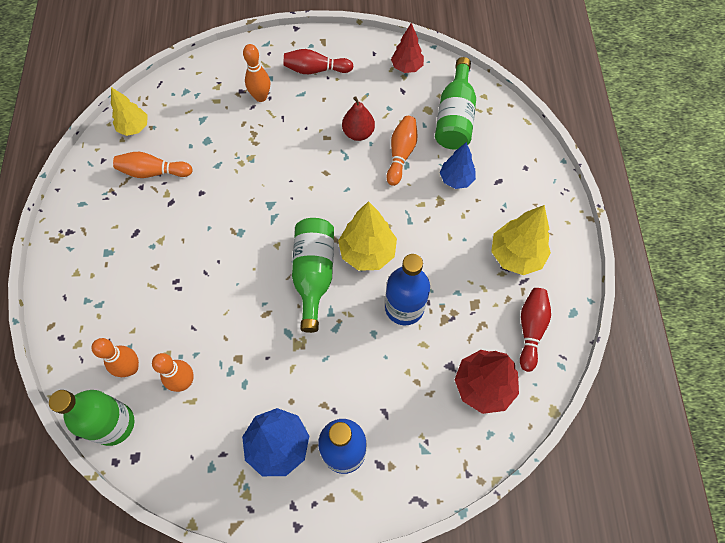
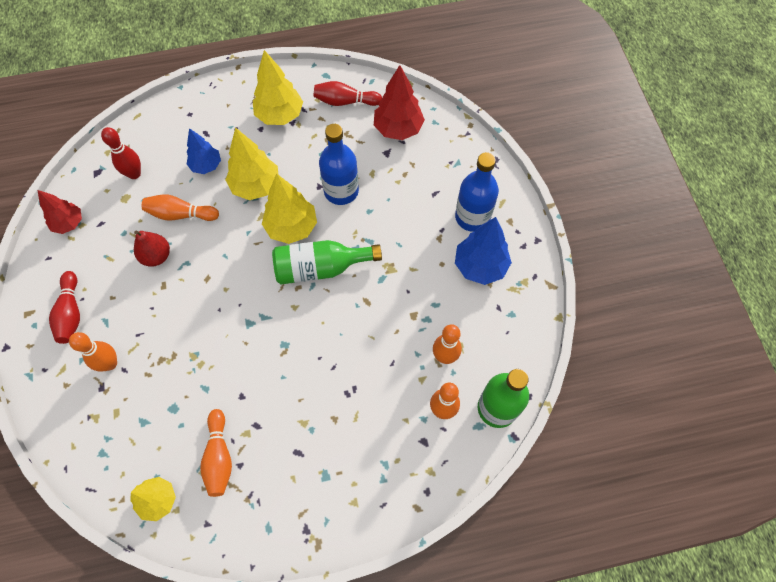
camera: 100 degrees left, 0 degrees up
green bottle [435,57,476,149] -> red bowling pin [101,127,141,179]
none -> yellow tree [226,127,278,200]

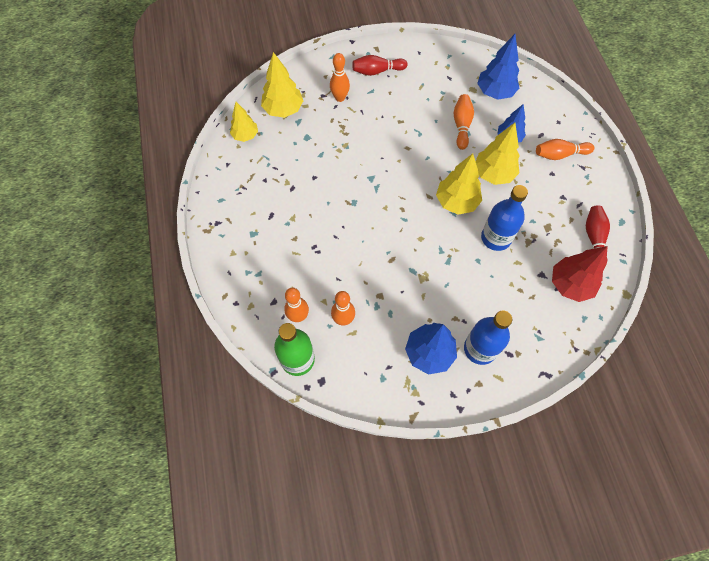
camera: 90 degrees right, 0 degrees up
red tree [37,190,82,234] -> none
red bowling pin [101,127,141,179] -> blue tree [477,34,519,100]
red pear [134,231,170,267] -> none
orange bowling pin [200,409,232,497] -> orange bowling pin moved to [536,139,594,160]
yellow tree [253,50,303,125] -> yellow tree moved to [261,52,303,118]
green bottle [272,240,382,284] -> none

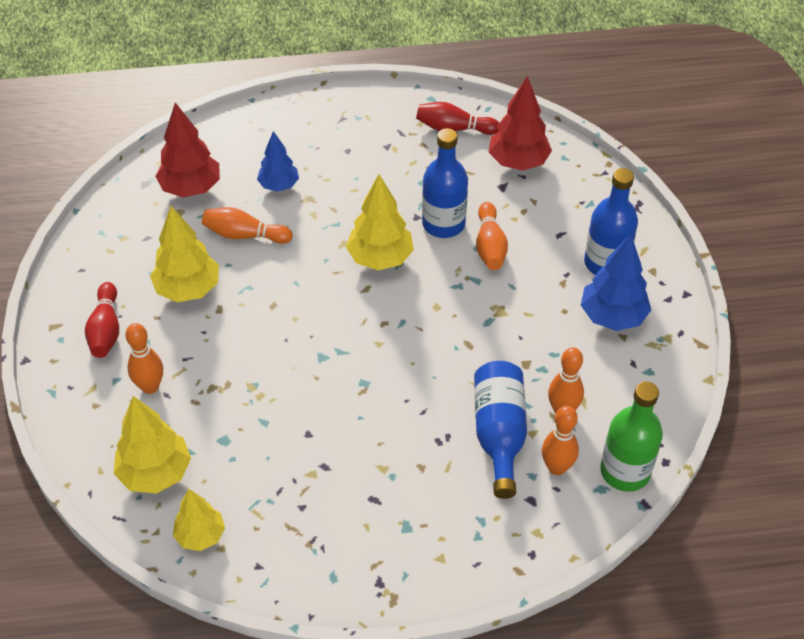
camera: 85 degrees left, 15 degrees down
yellow tree [476,123,520,185] -> yellow tree moved to [150,206,219,302]
blue tree [477,34,519,100] -> red tree [155,102,220,198]
orange bowling pin [536,139,594,160] -> orange bowling pin moved to [476,202,508,270]
none -> blue bottle [474,361,527,499]

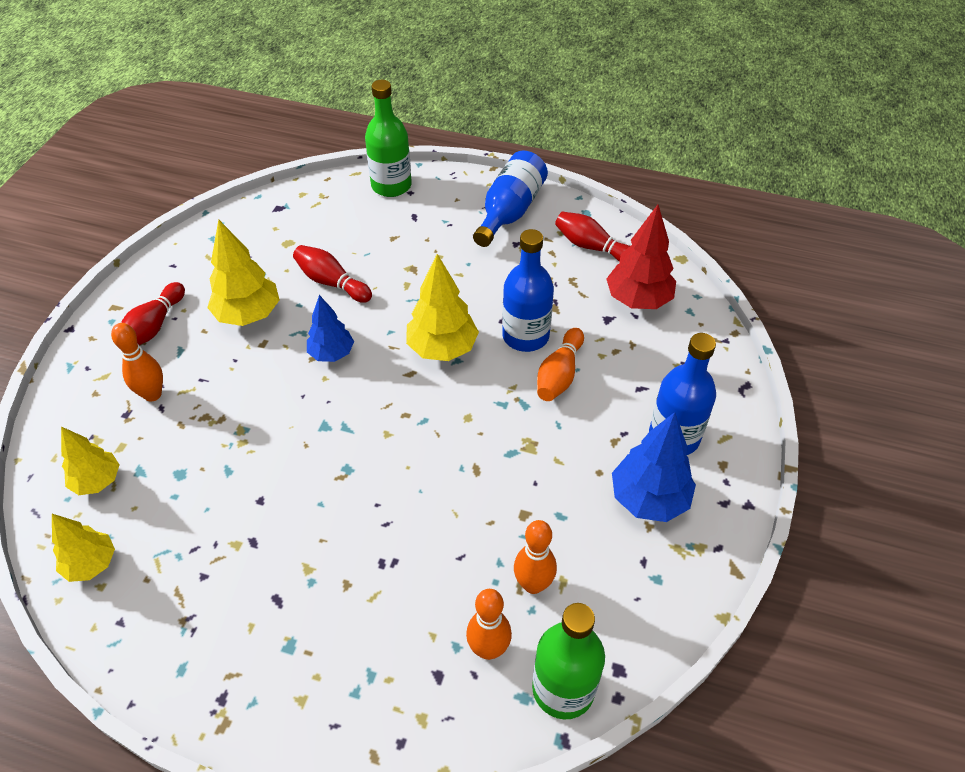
camera: 25 degrees right, 0 degrees up
yellow tree [114,396,191,494] -> yellow tree [61,427,120,495], size x0.65
red tree [155,102,220,198] -> none
orange bowling pin [202,207,293,244] -> red bowling pin [293,245,372,303]
blue tree [257,131,299,192] -> blue tree moved to [307,295,354,362]
blue bottle [474,361,527,499] -> blue bottle moved to [473,151,548,247]
none -> green bottle [365,80,412,197]

